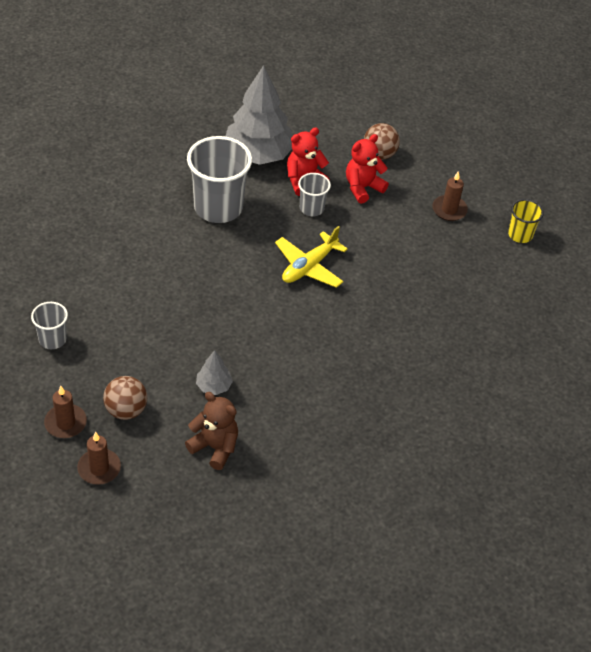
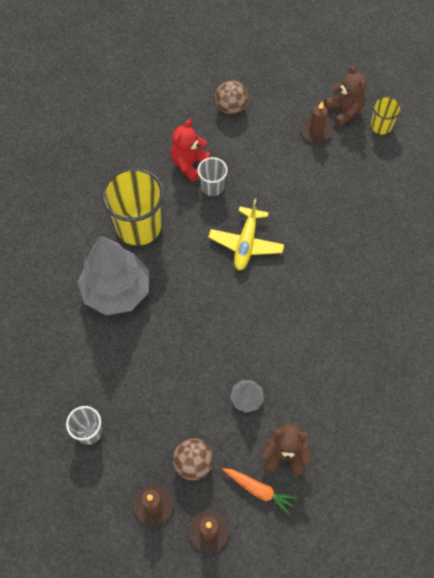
camera: 25 degrees left, 15 degrees up
grey cup [187,136,252,223] -> yellow cup [101,168,164,246]
grey tree [226,65,292,165] -> grey tree moved to [77,236,149,315]
red teddy bear [346,134,389,204] -> none
none -> orange carrot [222,468,298,515]
none -> brown teddy bear [325,65,367,127]

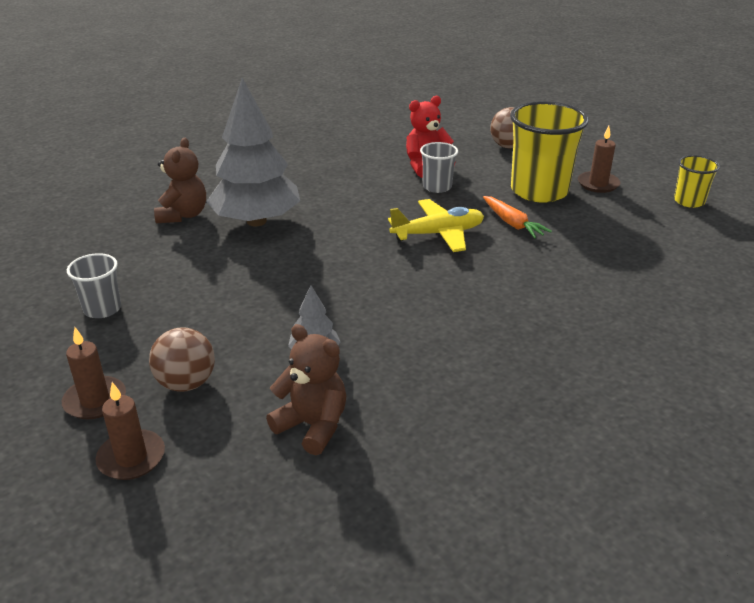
camera: 30 degrees right, 30 degrees down
yellow cup [101,168,164,246] -> yellow cup moved to [510,101,589,203]
yellow plane [208,199,284,270] -> yellow plane turned 150 degrees counterclockwise [388,199,484,252]
orange carrot [222,468,298,515] -> orange carrot moved to [483,196,552,238]
brown teddy bear [325,65,367,127] -> brown teddy bear moved to [154,138,206,223]

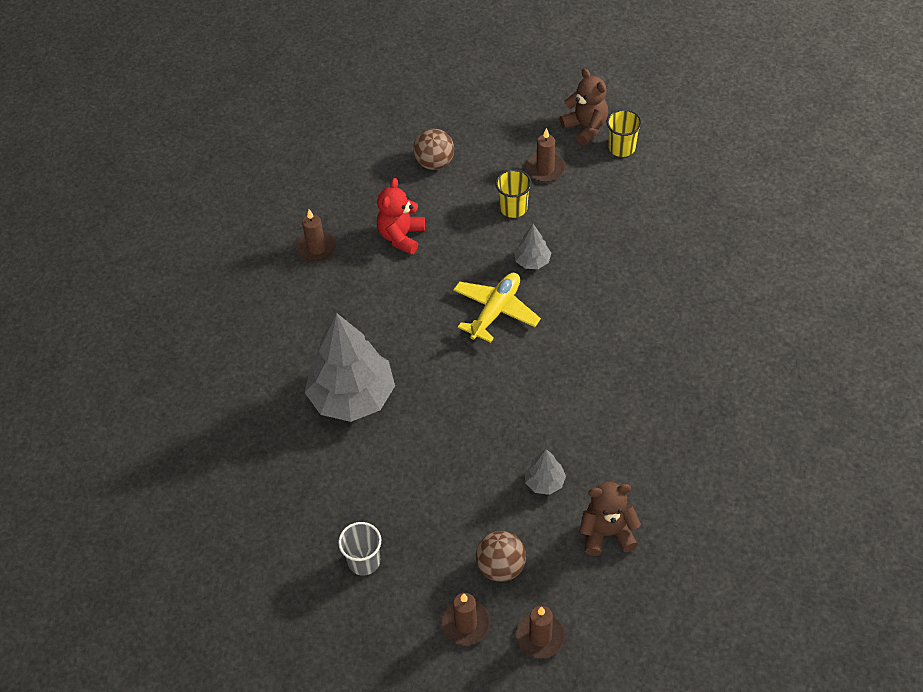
camera: 40 degrees left, 20 degrees up
brown teddy bear [154,138,206,223] -> brown teddy bear moved to [560,68,608,146]
grey cup [420,142,458,193] -> none
orange carrot [483,196,552,238] -> grey tree [514,224,551,269]
yellow cup [510,101,589,203] -> yellow cup [495,169,532,218], size x0.51
none -> brown candle [296,209,336,262]

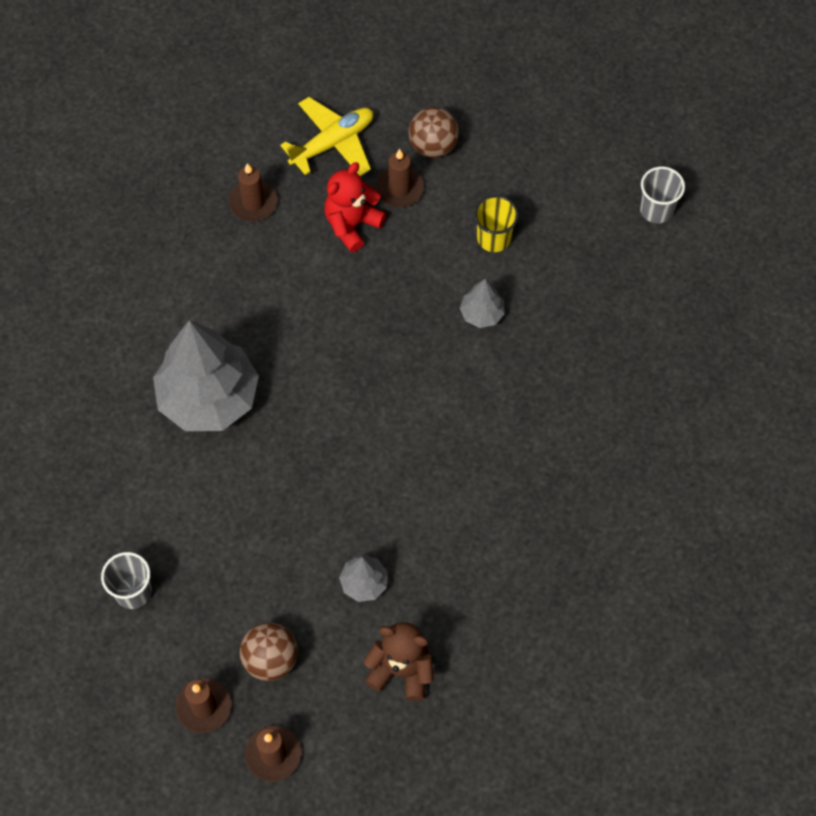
camera: 20 degrees right, 10 degrees up
yellow plane [453,273,541,343] -> yellow plane moved to [280,97,373,176]
brown candle [526,128,565,182] -> brown candle moved to [375,149,424,207]
brown teddy bear [560,68,608,146] -> none
yellow cup [607,109,642,157] -> grey cup [640,167,685,223]

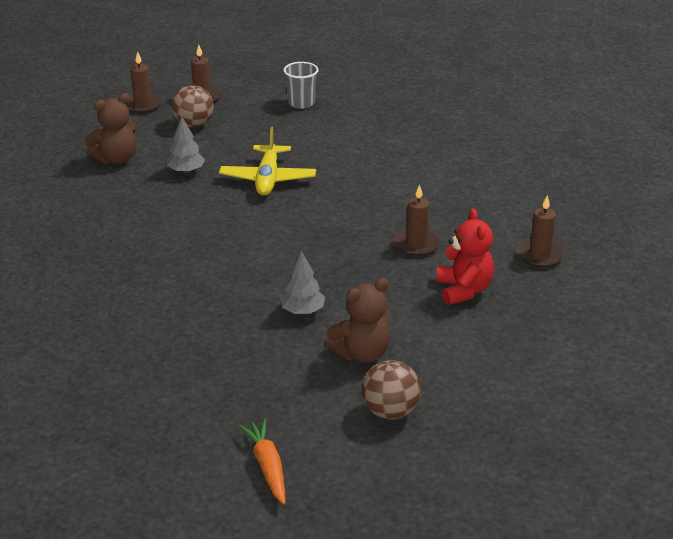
camera: 130 degrees right, 30 degrees down
grey tree [153,320,259,431] -> none
yellow plane [280,97,373,176] -> yellow plane moved to [219,127,316,196]
brown candle [375,149,424,207] -> brown candle moved to [393,184,440,256]
brown ball [409,107,459,158] -> brown ball moved to [362,360,421,420]
yellow cup [474,195,519,252] -> brown teddy bear [324,278,390,363]
grey cup [640,167,685,223] -> orange carrot [239,419,285,505]

